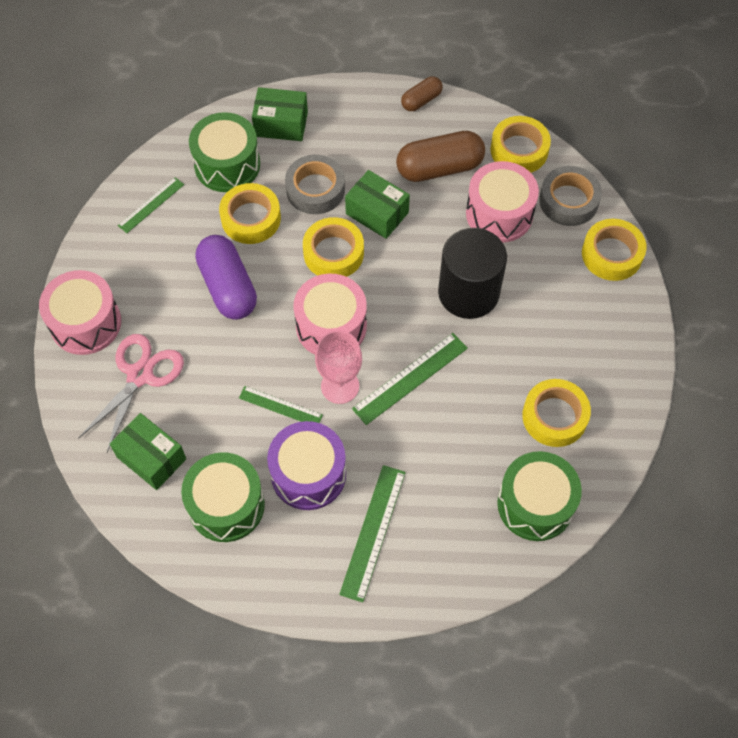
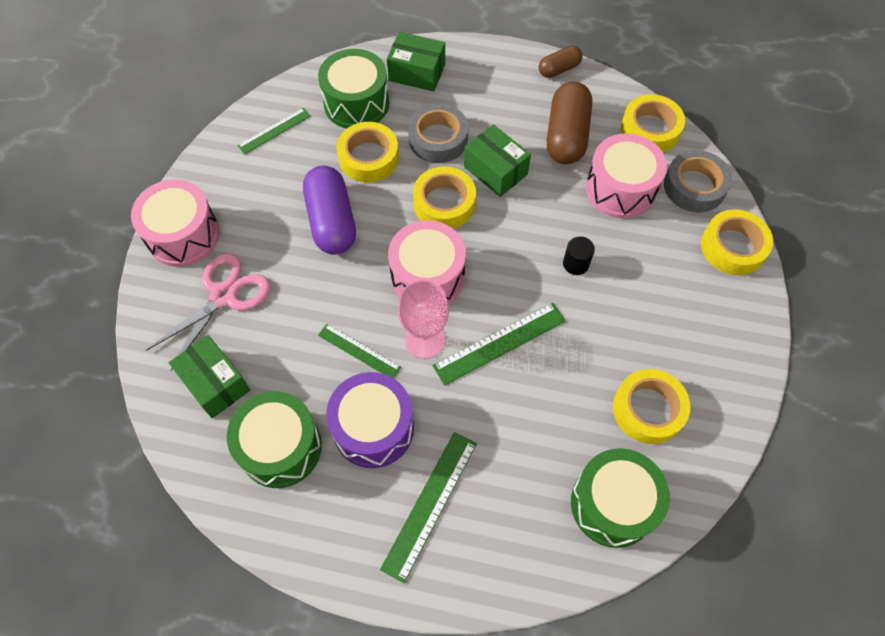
camera: 10 degrees right, 0 degrees up
brown capsule [396,131,485,182] -> brown capsule turned 75 degrees counterclockwise [547,82,592,164]
black cylinder [438,228,507,319] -> black cylinder [563,236,595,275], size x0.41

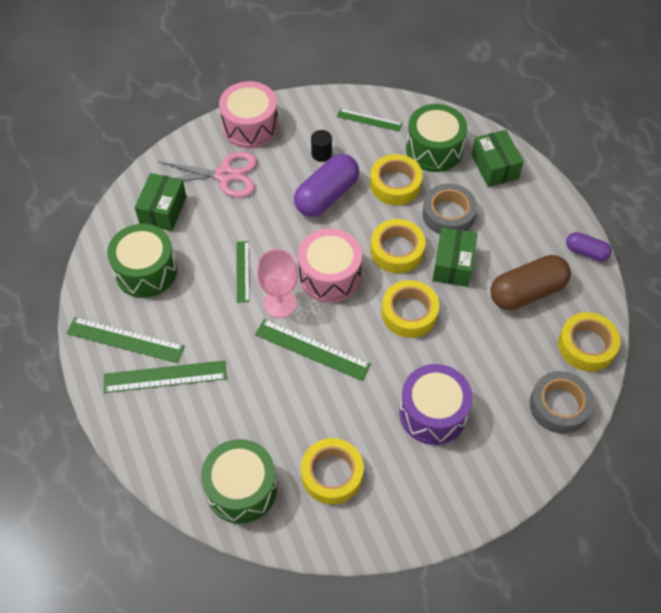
camera: 55 degrees right, 5 degrees down
purple drum [326,372,414,468] -> purple drum moved to [399,364,473,445]
brown capsule [539,46,582,78] -> purple capsule [566,232,612,261]
black cylinder [563,236,595,275] -> black cylinder moved to [311,130,332,162]
pink drum [586,133,667,219] -> none
yellow tape [701,209,773,275] -> yellow tape moved to [382,280,439,338]
none -> green ruler [66,317,185,363]

